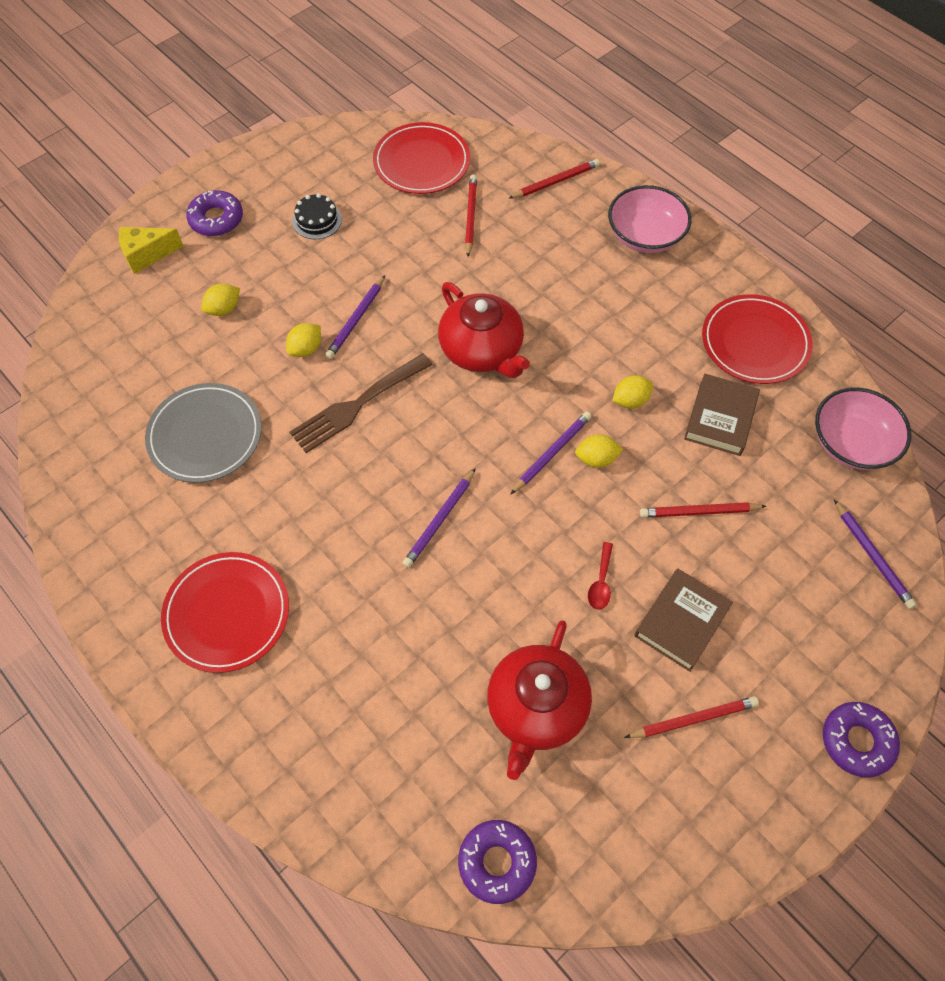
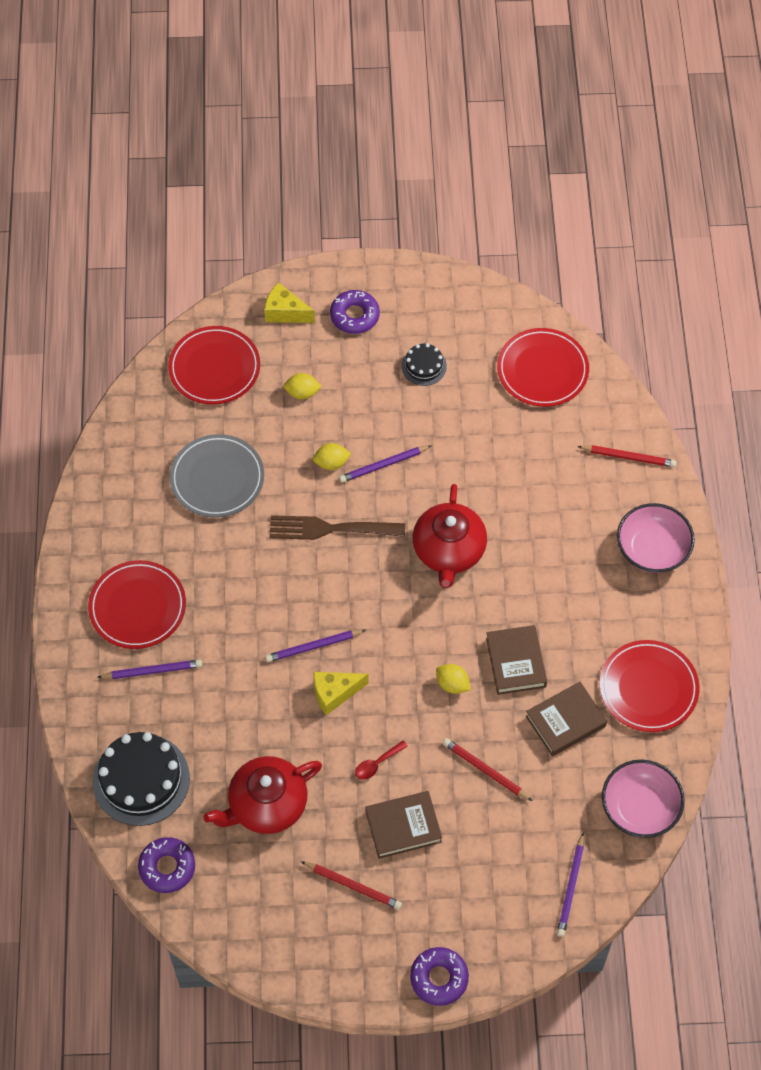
camera: 40 degrees right, 0 degrees up
red pencil [465,175,477,257] -> none
purple pencil [510,411,592,495] -> purple pencil moved to [97,660,202,679]
yellow lemon [612,375,653,408] -> brown book [486,625,547,695]
none -> black cake [93,732,190,826]
none -> red plate [168,326,260,405]
none -> yellow cheese [314,672,369,715]

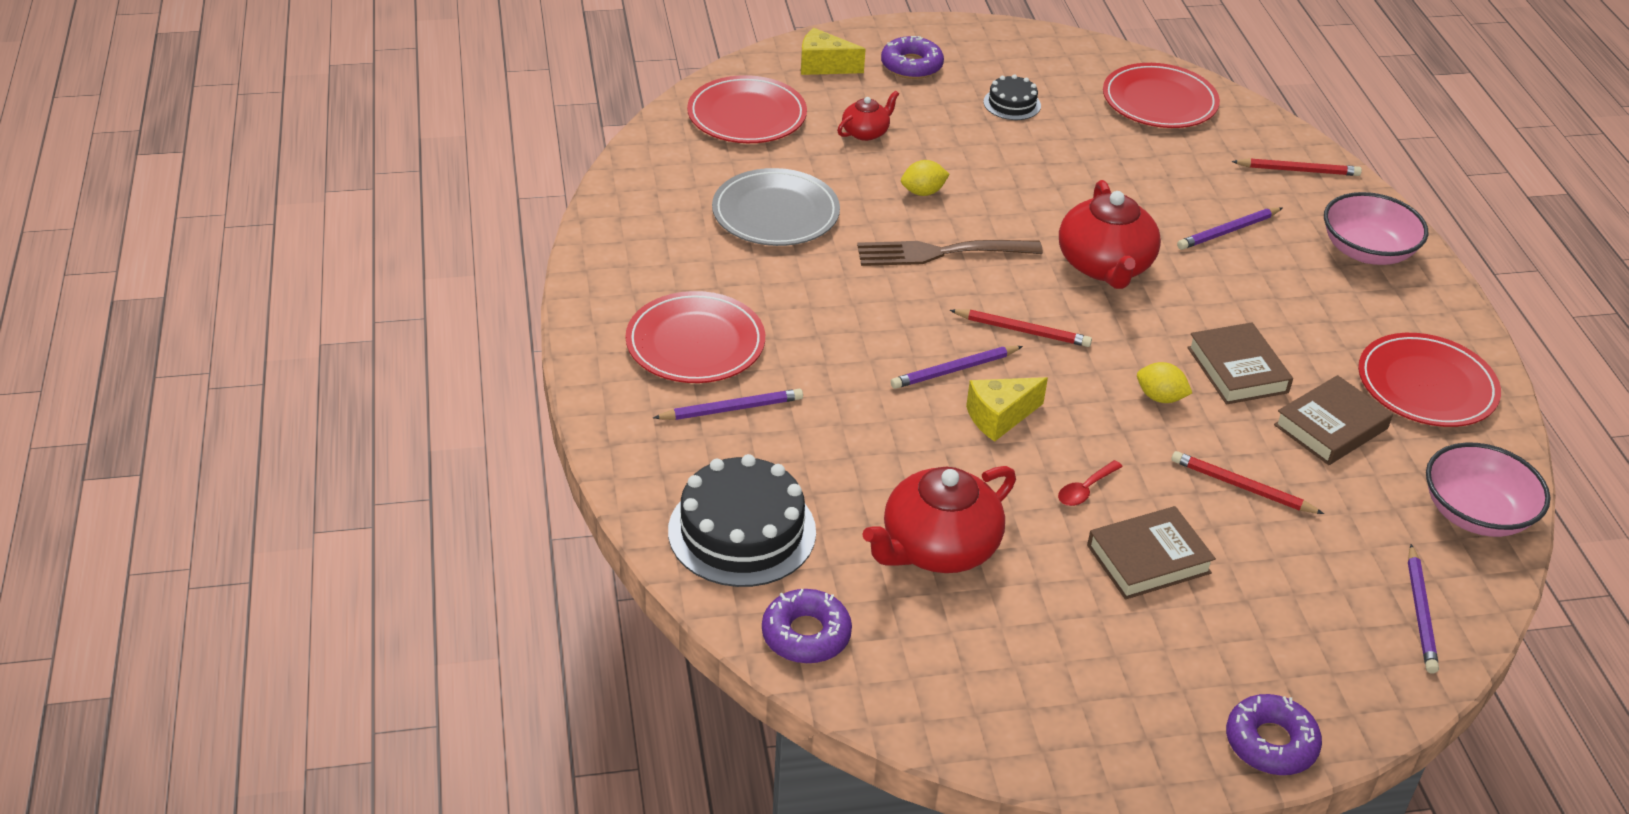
camera: 10 degrees left, 20 degrees down
yellow lemon [284,373,322,399] -> red teapot [837,91,899,141]
red pencil [301,861,402,910] -> red pencil moved to [950,309,1092,347]
purple pencil [339,445,432,483] -> purple pencil moved to [1177,207,1282,250]

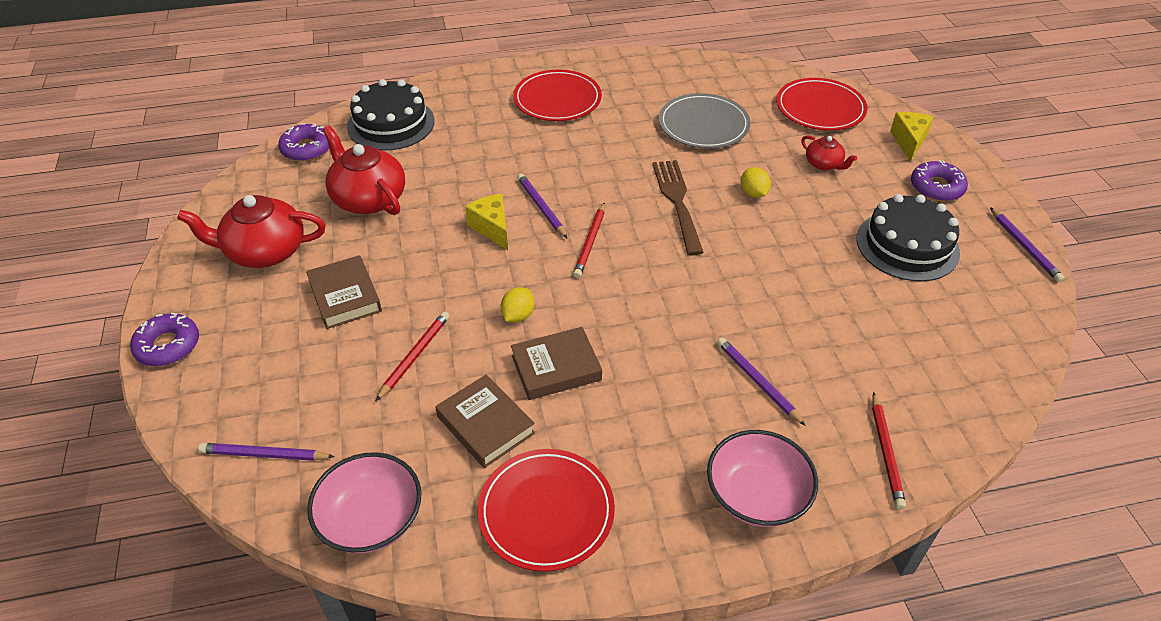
camera: 90 degrees right, 5 degrees up
purple pencil [653,389,803,420] -> purple pencil moved to [990,207,1065,282]
black cake [984,74,1041,120] -> black cake [856,194,960,282], size x1.94
red spoon [1058,460,1123,506] -> none
red teapot [1059,180,1161,289] -> red teapot moved to [177,195,325,268]
red plate [1103,63,1220,128] -> none

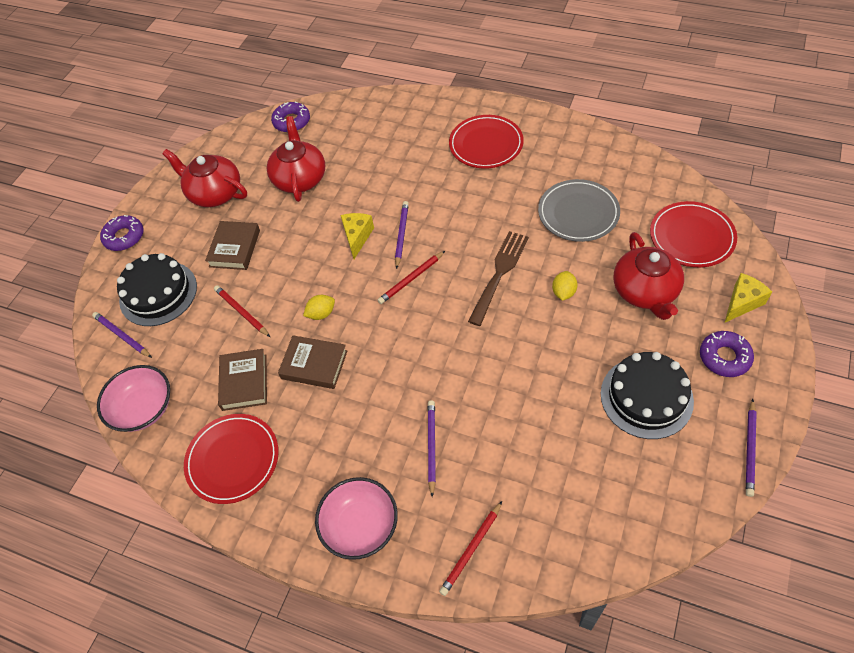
camera: 40 degrees right, 10 degrees up
black cake [347,79,435,151] -> black cake moved to [117,253,197,326]
red pencil [376,312,449,401] -> red pencil turned 105 degrees counterclockwise [214,285,270,337]
red teapot [801,135,857,170] -> red teapot [614,232,684,320], size x1.93

